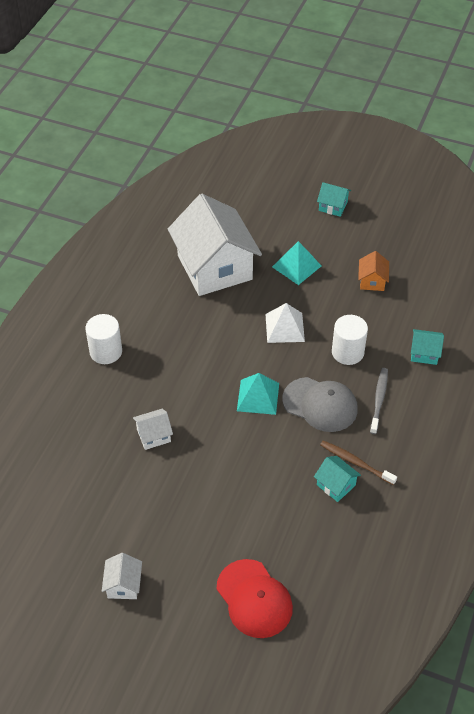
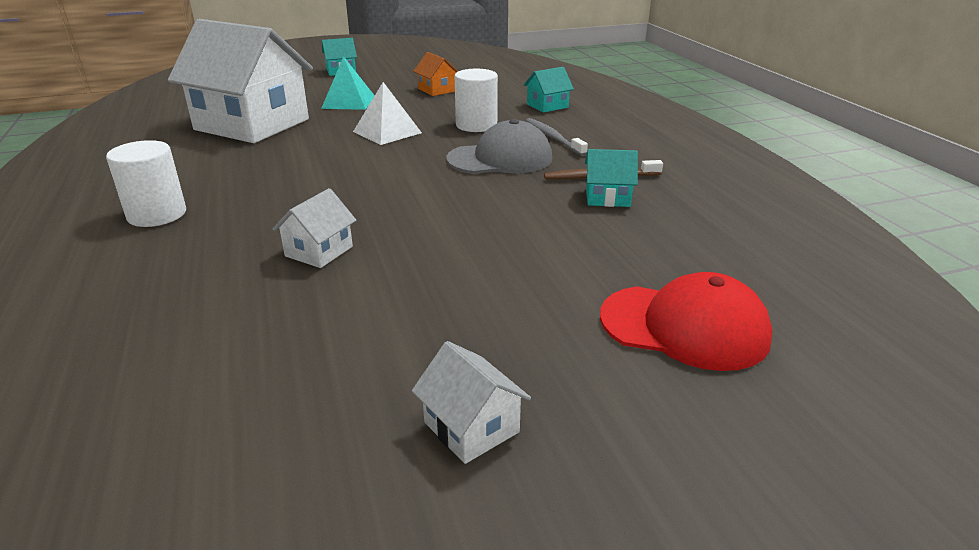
camera: 40 degrees left, 20 degrees down
turquoise pyramid [237,373,279,415] -> none

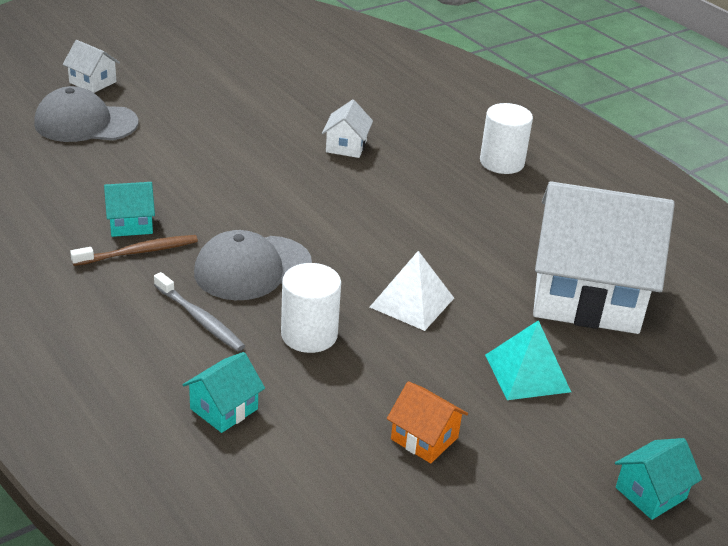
camera: 160 degrees right, 5 degrees up
white house [412,341,531,464] -> white house moved to [62,40,120,93]
red cap [600,272,773,371] -> grey cap [34,86,139,142]

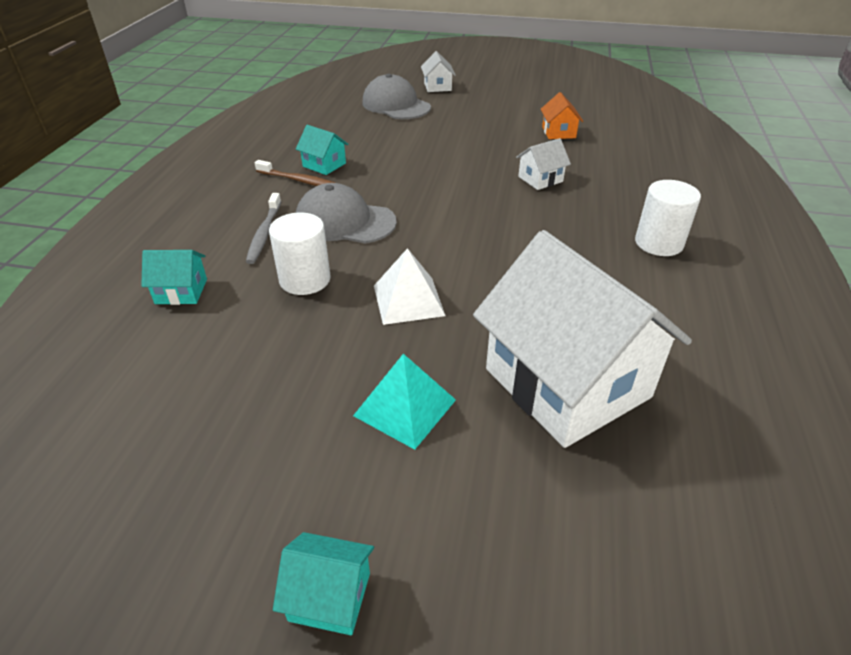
camera: 50 degrees right, 5 degrees up
orange house [387,381,468,463] -> orange house moved to [541,92,583,139]

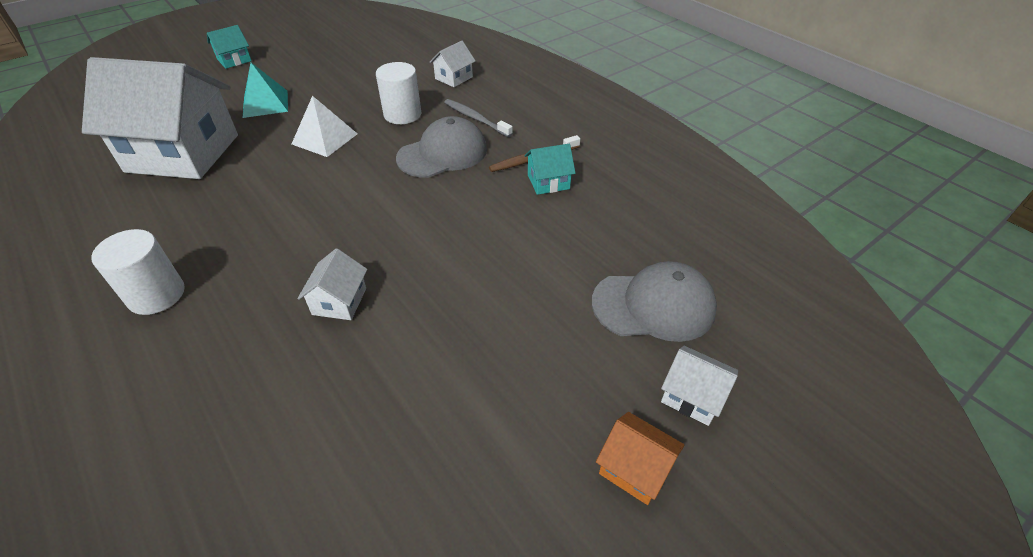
camera: 130 degrees right, 5 degrees up
turquoise house [141,250,207,305] -> white house [430,41,476,87]
orange house [541,92,583,139] -> orange house moved to [596,412,685,505]

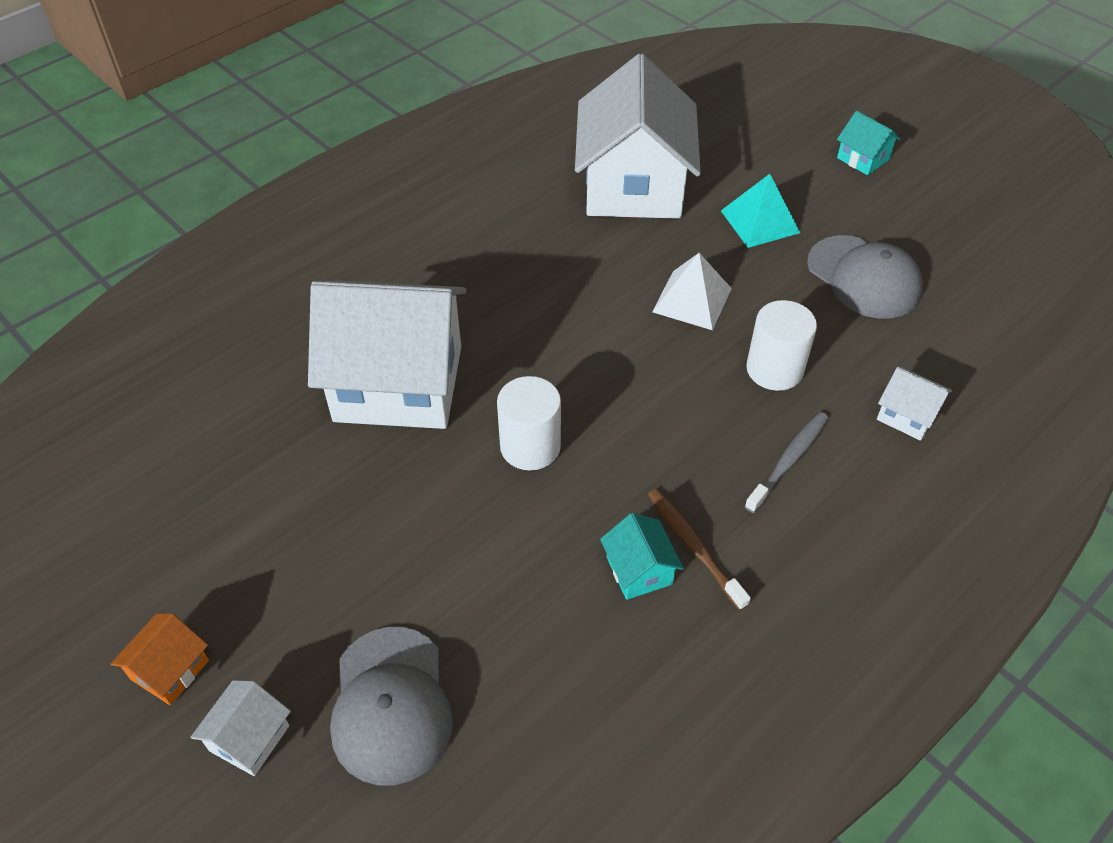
camera: 85 degrees right, 5 degrees up
white cylinder [92,229,185,315] -> white cylinder moved to [497,376,561,471]
white house [297,249,367,320] -> white house [308,281,466,429], size x2.45
grey cap [396,116,487,178] -> grey cap moved to [807,235,923,319]

